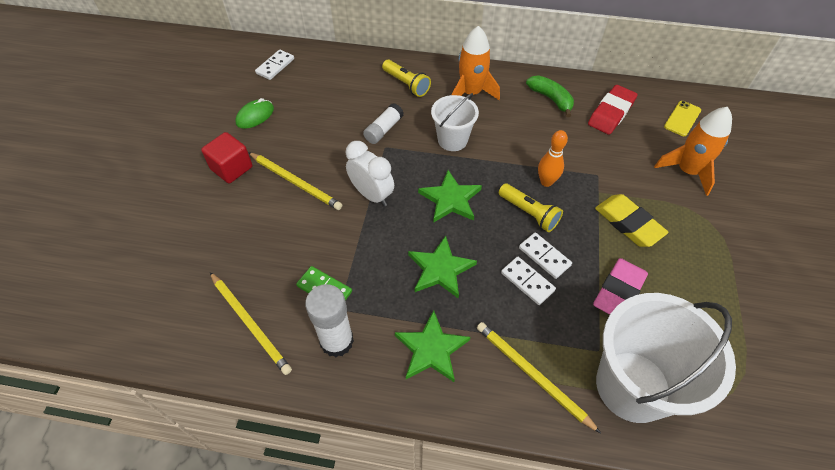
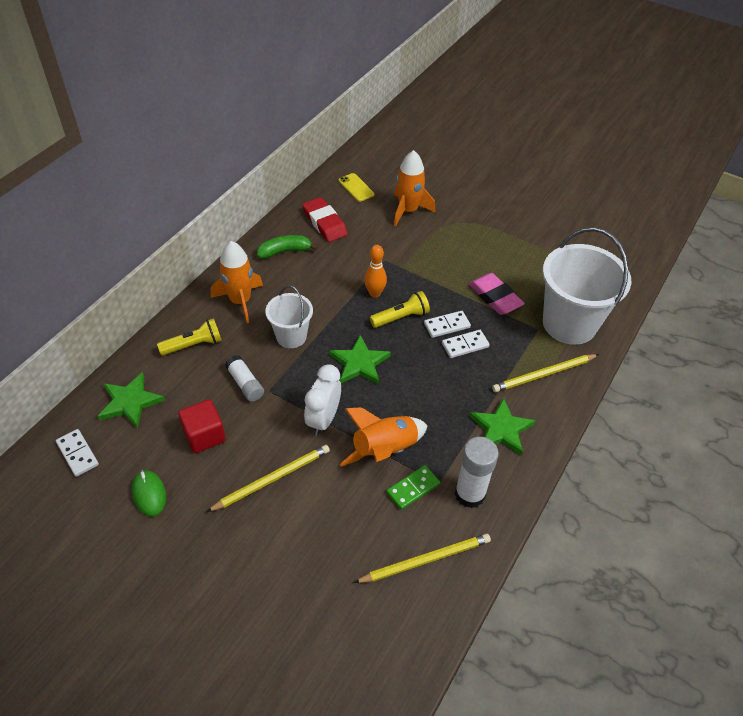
camera: 70 degrees left, 5 degrees down
red cube [201,132,252,183] -> red cube moved to [178,400,226,453]
white clock [346,141,394,206] -> white clock turned 45 degrees counterclockwise [304,364,341,436]
green star [408,236,477,298] -> green star moved to [98,372,165,429]
yellow eraser [595,194,669,247] -> none
none -> orange rocket [339,407,428,467]

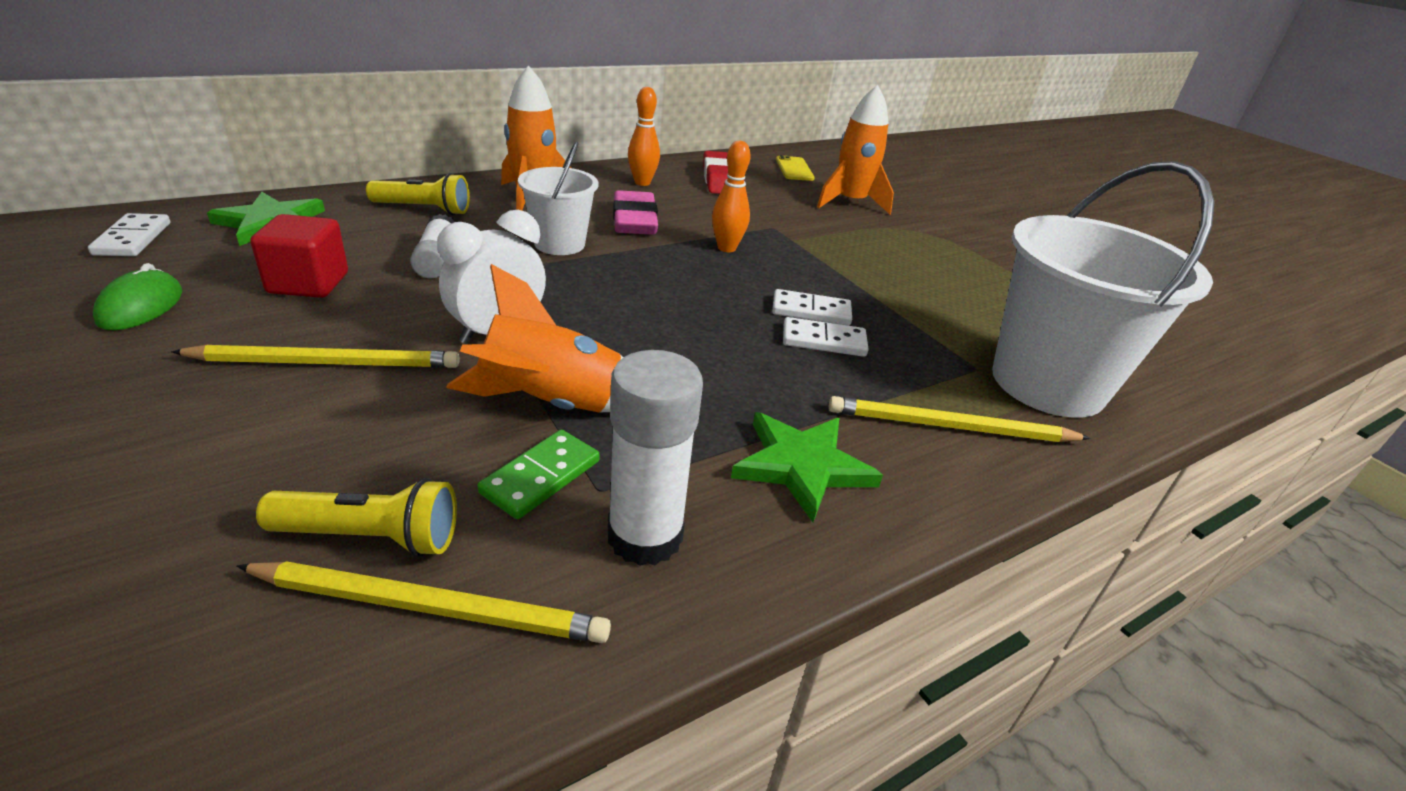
camera: 25 degrees right, 15 degrees down
green banana [257,235,318,259] -> orange bowling pin [628,87,660,186]
green star [329,335,391,385] -> none
yellow flashlight [370,291,430,328] -> yellow flashlight moved to [256,478,457,557]
green domino [386,465,440,510] -> green domino turned 45 degrees counterclockwise [477,430,600,519]
pink eraser [469,273,525,315] -> pink eraser moved to [613,190,658,235]

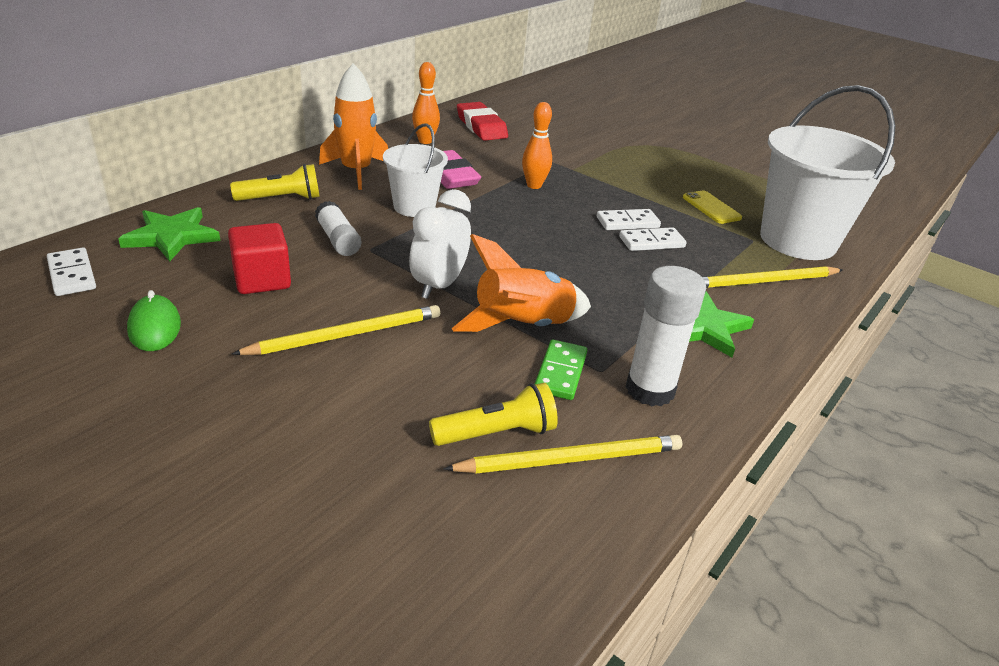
camera: 20 degrees left, 0 degrees up
yellow phone [776,155,815,181] -> yellow phone moved to [683,190,742,224]
orange rocket [817,85,894,214] -> none

